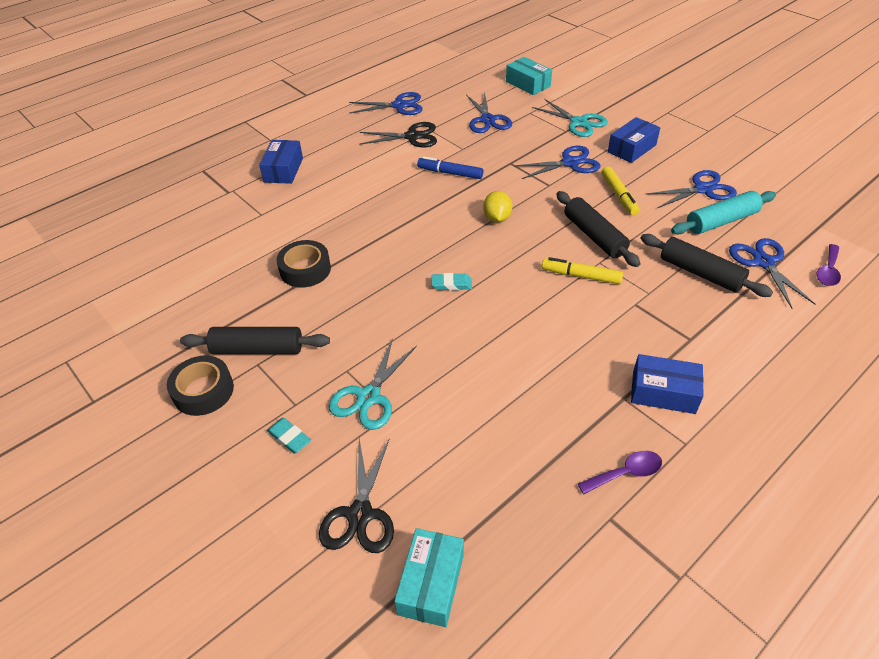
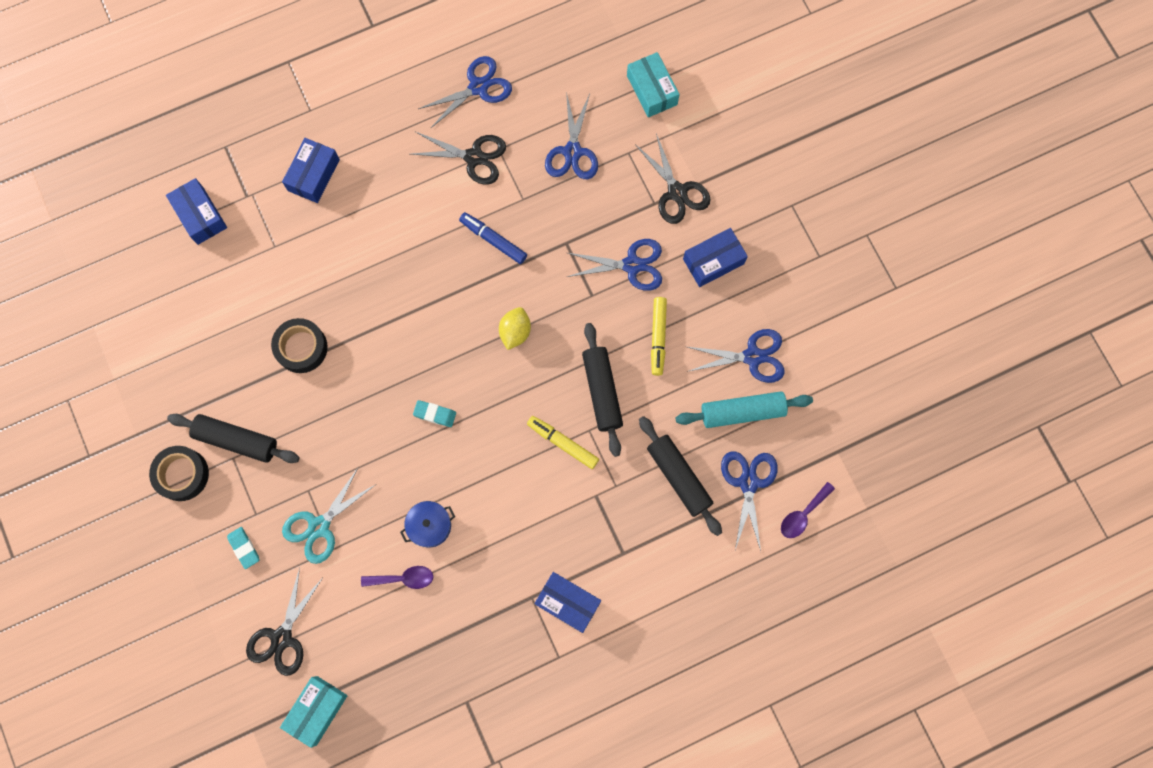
camera: 15 degrees right, 30 degrees up
blue scissors [349,92,423,115] -> blue scissors turned 45 degrees counterclockwise [418,56,512,128]
turquoise scissors [532,99,608,137] -> black scissors [635,133,711,224]
purple spoon [578,451,662,494] -> purple spoon moved to [361,566,434,589]
none -> blue box [166,178,227,245]
none -> blue pot [400,501,455,547]

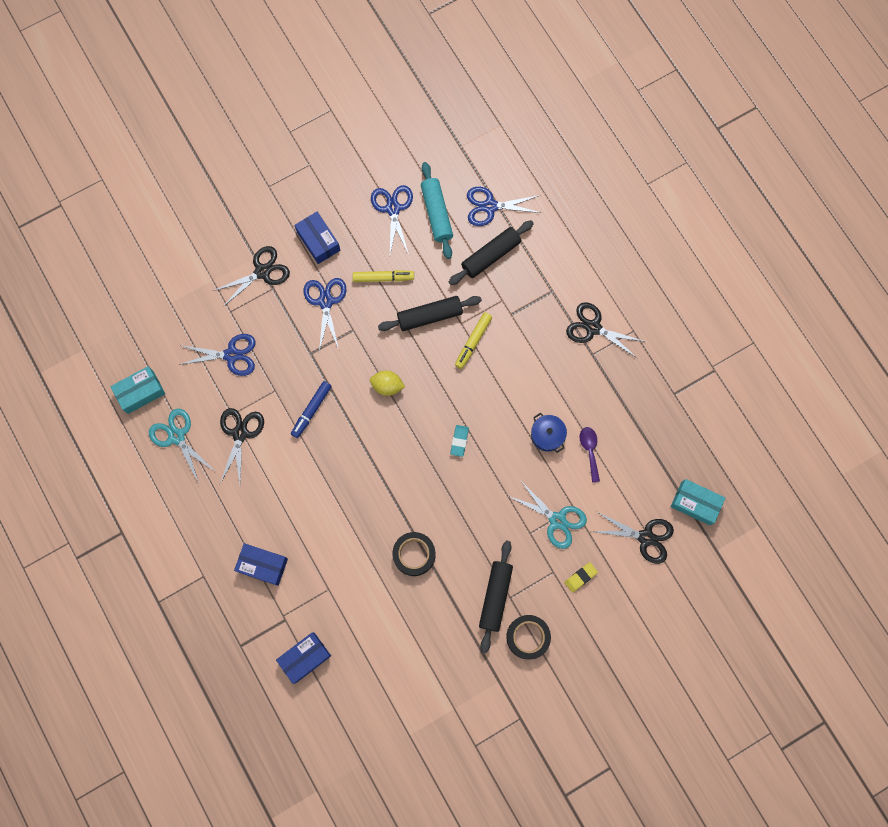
camera: 95 degrees left, 0 degrees up
turquoise eraser [227,527,259,569] -> yellow eraser [564,562,598,593]
blue scissors [418,56,512,128] -> turquoise scissors [149,408,213,483]
blue box [534,572,601,633] -> black scissors [566,302,646,358]
turquoise box [627,52,680,117] -> turquoise box moved to [110,366,165,414]
purple spoon [781,482,835,538] -> none

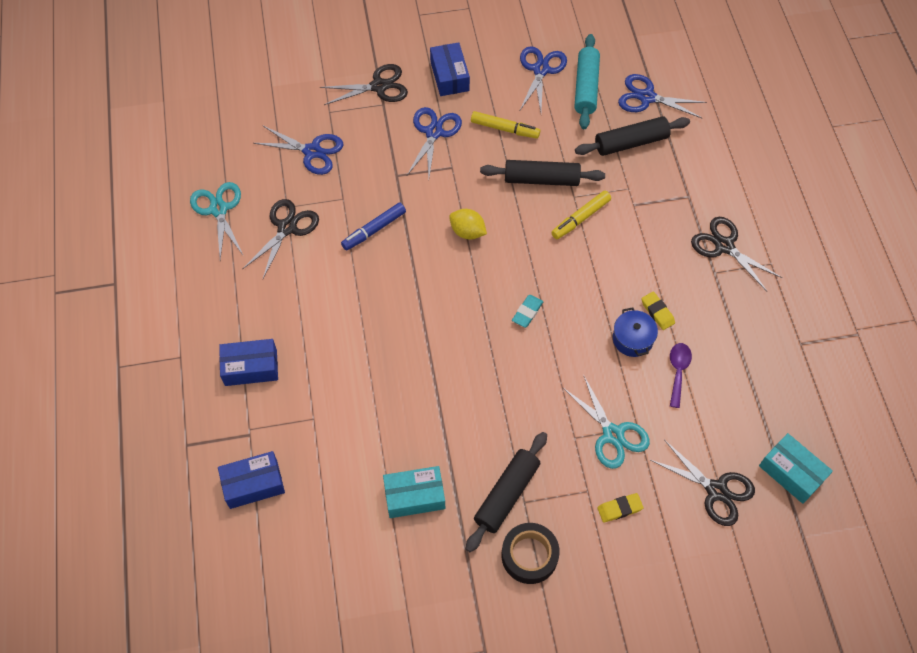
camera: 20 degrees right, 15 degrees down
turquoise box [110,366,165,414] -> turquoise box moved to [383,466,445,518]
blue box [234,543,288,586] -> blue box turned 45 degrees counterclockwise [219,339,278,386]
black tape [392,532,436,576] -> none
none -> yellow eraser [641,292,675,330]

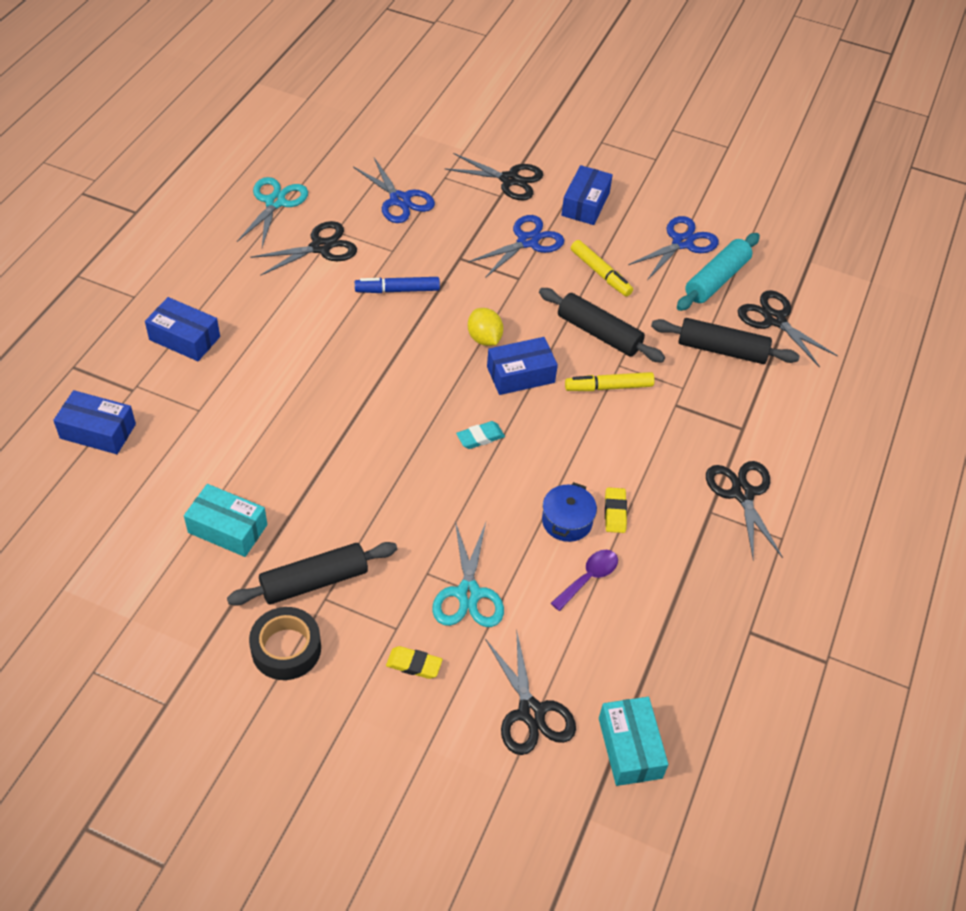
camera: 30 degrees right, 10 degrees down
blue scissors [618,74,707,119] -> black scissors [738,290,838,368]
none -> blue box [487,337,558,395]

